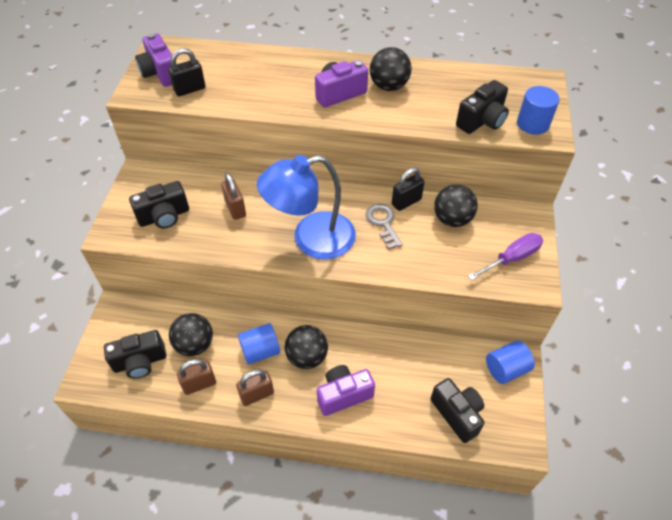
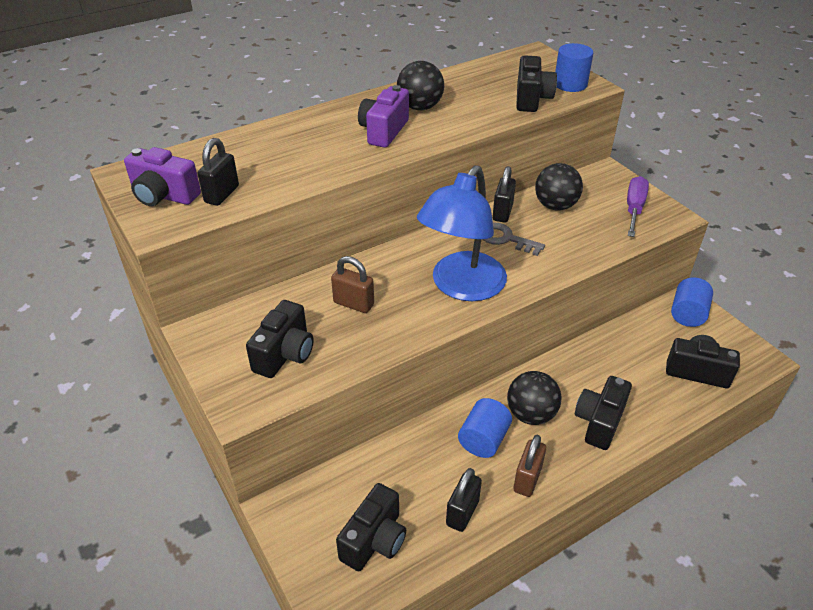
camera: 40 degrees left, 10 degrees down
black ball [169,313,213,356] -> none
brown padlock [177,359,216,395] -> black padlock [446,468,482,532]
purple camera [317,365,375,416] -> black camera [575,376,632,450]

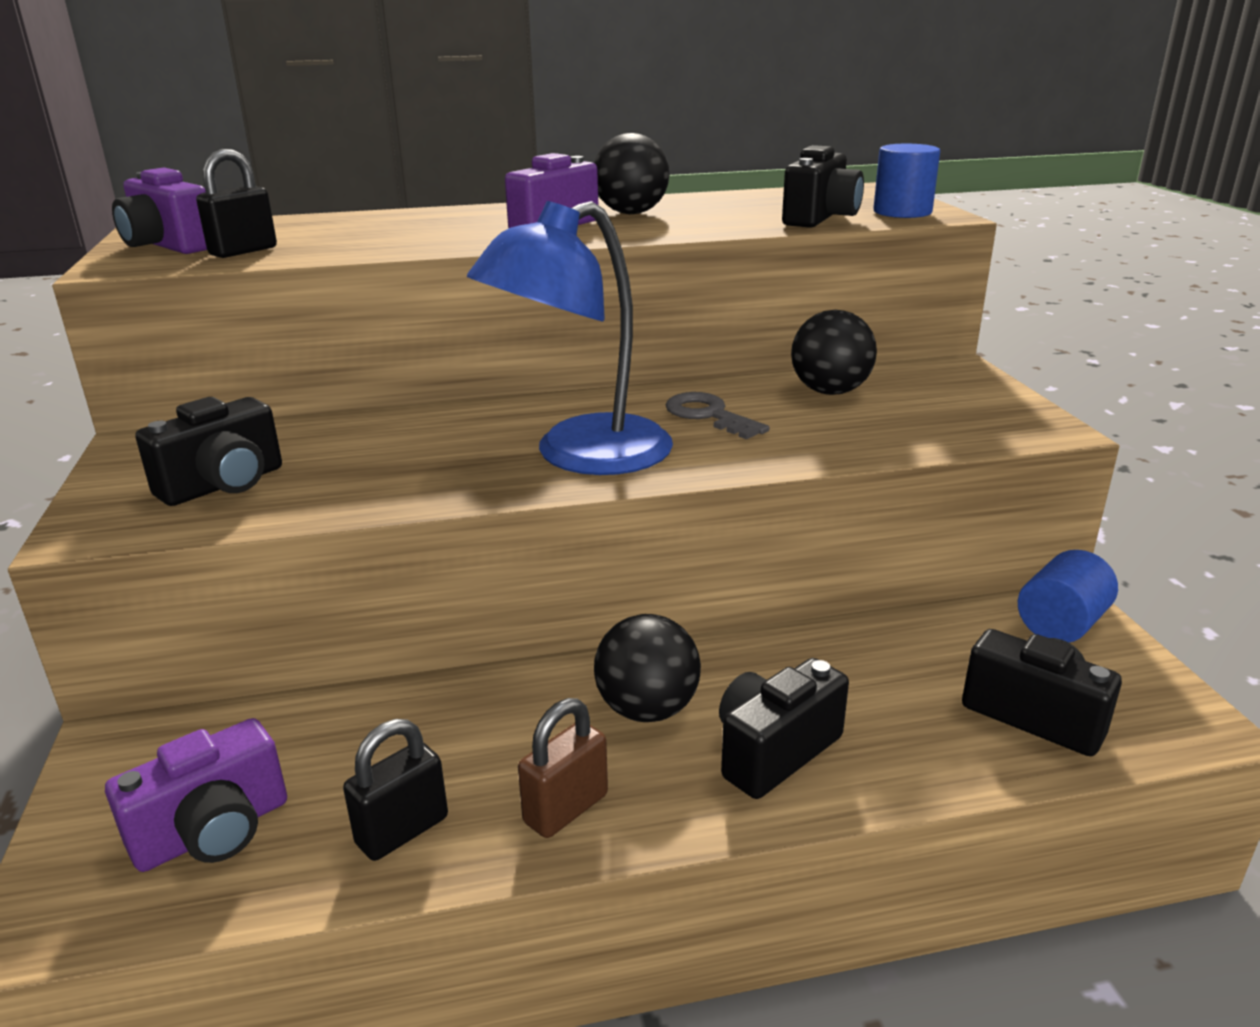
camera: 20 degrees right, 15 degrees down
brown padlock [331,256,374,313] -> none
black camera [336,483,406,571] -> purple camera [105,718,287,872]
blue cylinder [458,398,512,458] -> none
black padlock [492,166,516,223] -> none
purple screwdriver [627,176,649,237] -> none

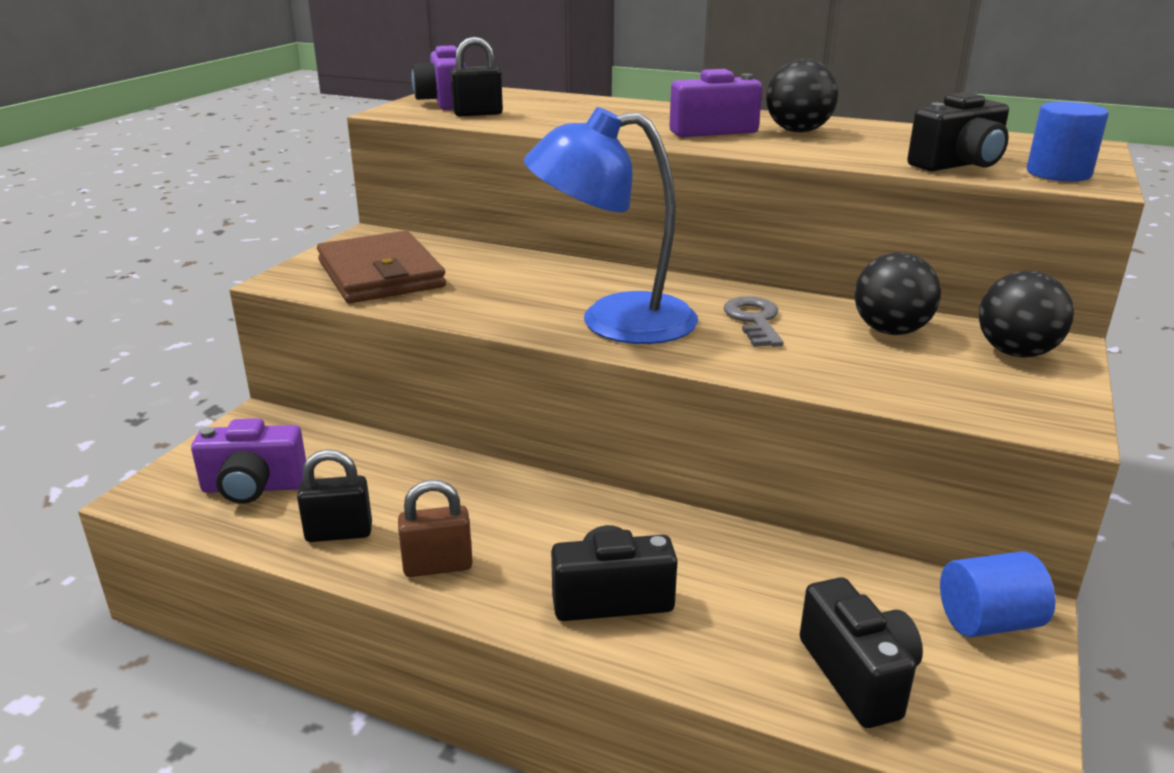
camera: 35 degrees right, 0 degrees up
black camera [135,397,282,506] -> brown wallet [317,231,446,303]
black ball [594,614,701,722] -> black ball moved to [979,271,1074,358]

